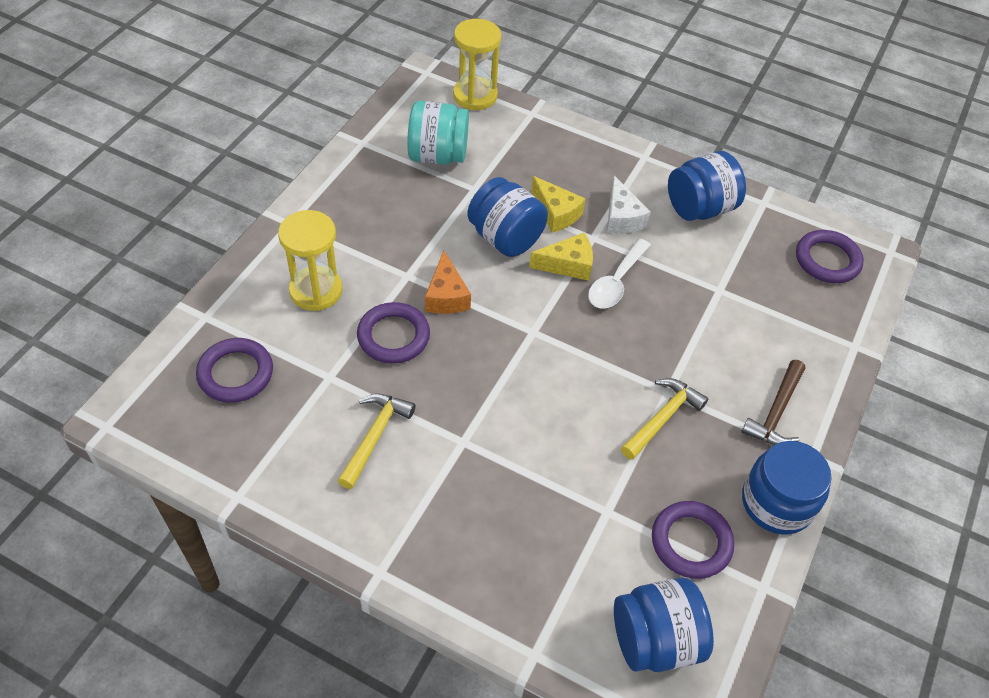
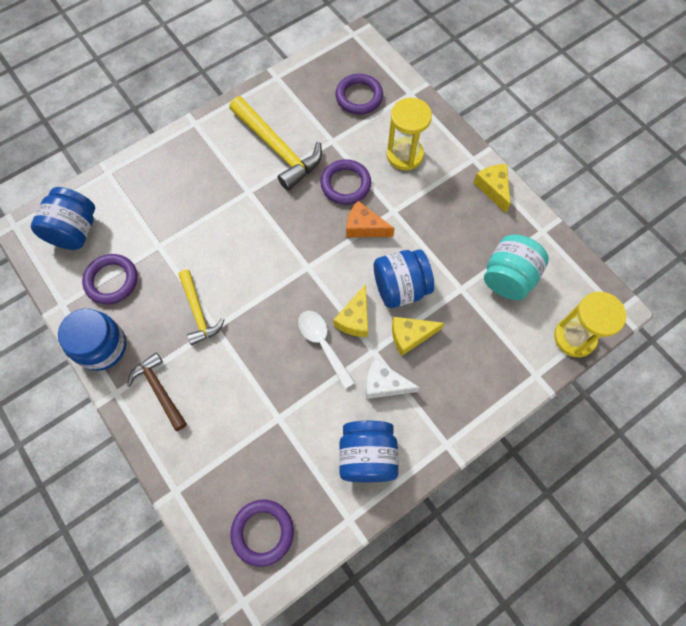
camera: 120 degrees right, 15 degrees up
yellow hammer [338,394,416,489] -> yellow hammer [229,96,322,191], size x1.64
none -> yellow cheese [474,164,510,213]

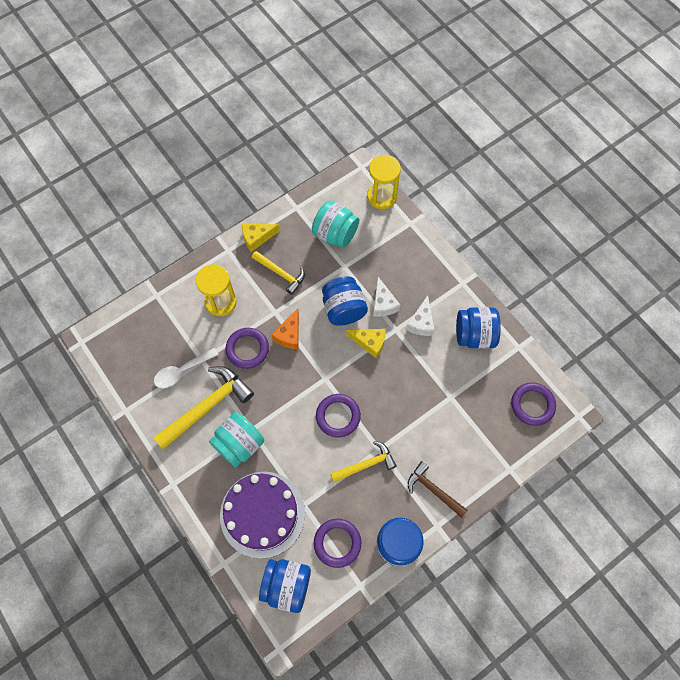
camera: 90 degrees left, 0 degrees up
brown hammer [127,352,187,431] -> brown hammer turned 75 degrees clockwise [408,461,468,518]
white spoon [298,311,355,389] -> white spoon moved to [154,347,219,388]
purple ring [336,74,383,114] -> purple ring moved to [316,394,361,437]
yellow cheese [392,317,444,356] -> white cheese [373,277,400,317]
none -> turquoise jar [209,412,264,467]
none -> purple cake [220,472,305,559]
none -> yellow hammer [252,251,305,295]

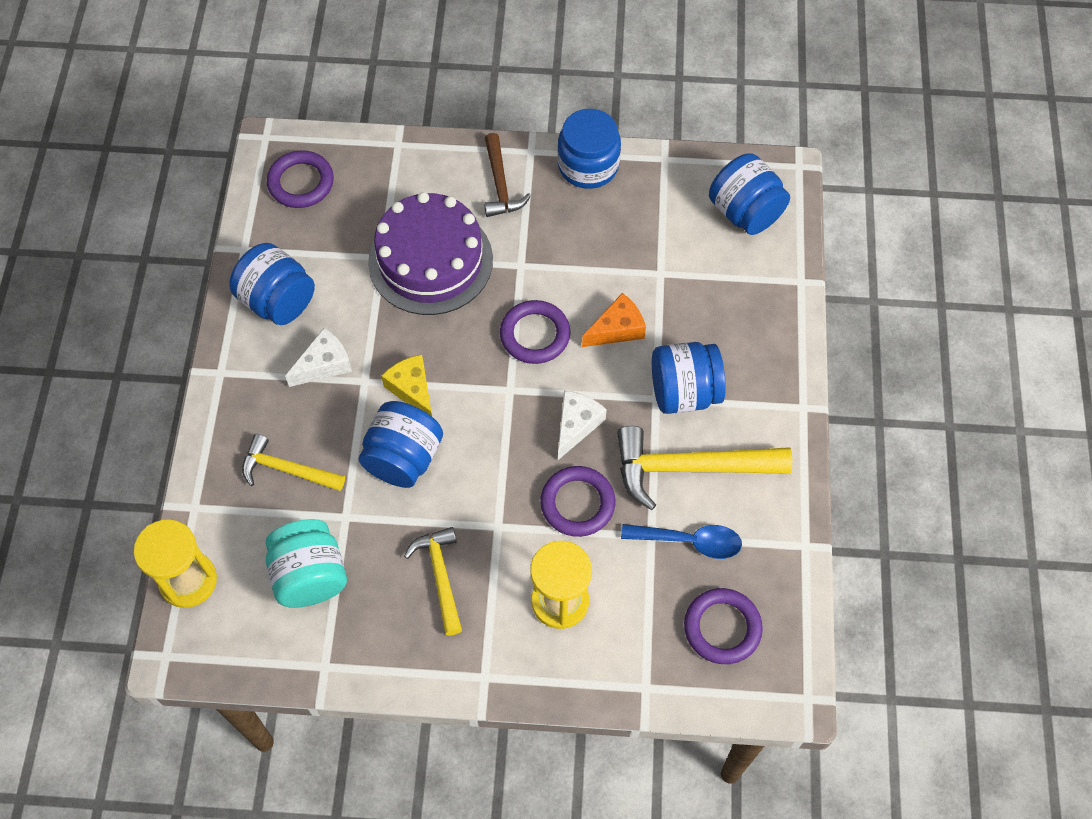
camera: 140 degrees left, 5 degrees down
white spoon [154,347,219,388] -> blue spoon [621,524,742,559]
turquoise jar [209,412,264,467] -> blue jar [652,342,726,414]
purple cake [220,472,305,559] -> purple cake moved to [368,192,493,315]
yellow cheese [242,224,280,252] -> none
orange cheese [272,308,299,349] -> orange cheese moved to [582,293,646,347]
purple ring [314,519,361,568] -> purple ring moved to [684,588,763,664]
yellow hammer [330,441,397,482] -> yellow hammer moved to [242,434,345,491]
white cheese [373,277,400,317] -> white cheese moved to [558,390,607,460]

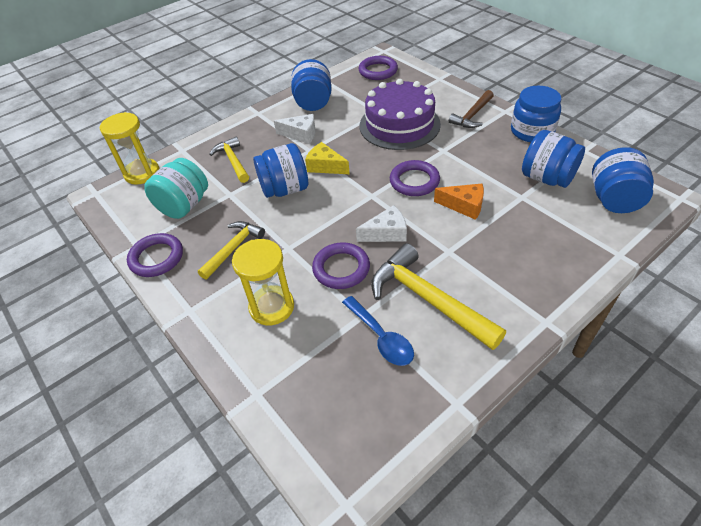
camera: 50 degrees right, 15 degrees down
yellow cheese [381,354,432,416] -> yellow cheese turned 75 degrees counterclockwise [305,142,350,174]
blue jar [652,342,726,414] -> blue jar moved to [522,130,585,188]
purple ring [684,588,763,664] -> purple ring moved to [127,233,183,277]

